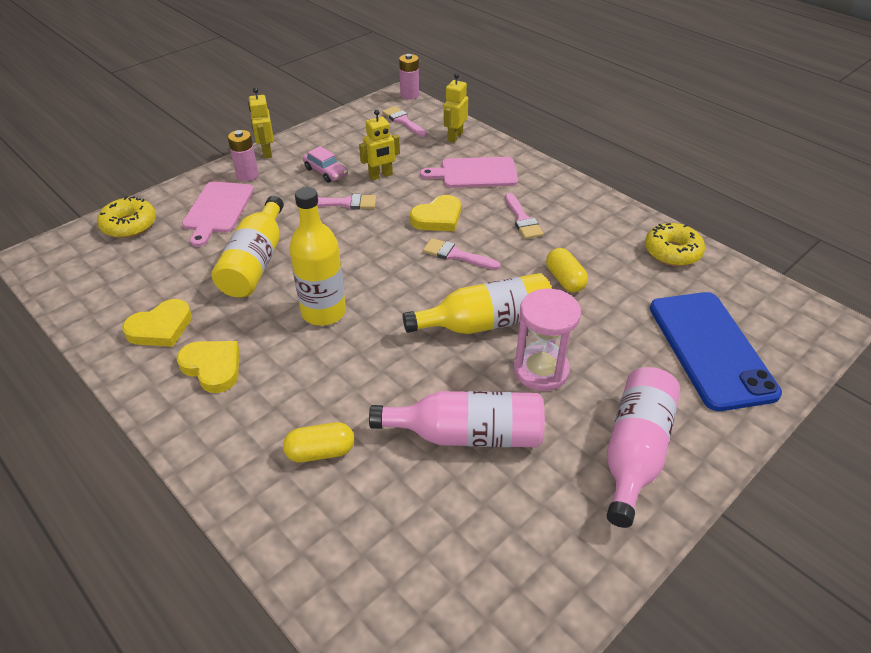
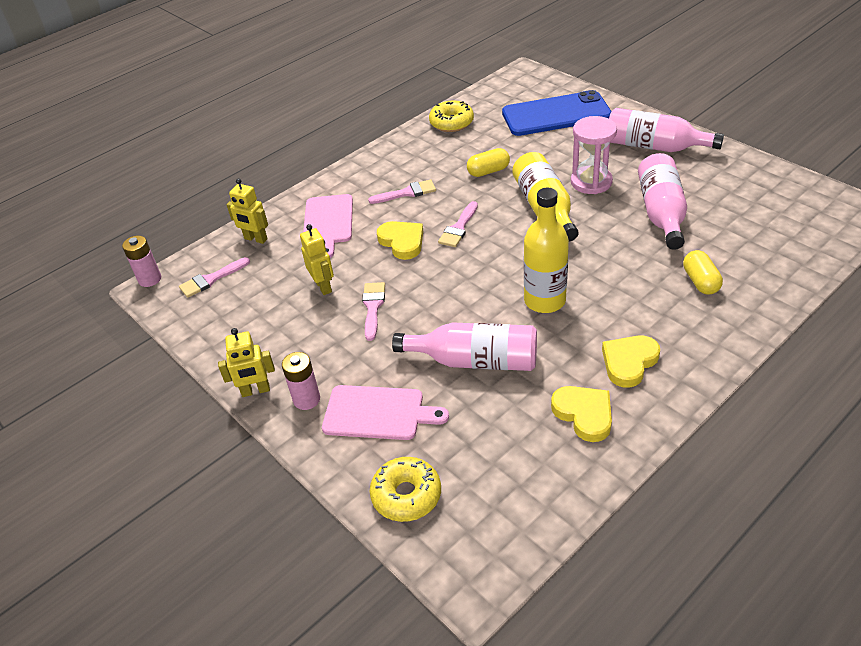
camera: 85 degrees left, 0 degrees up
yellow bottle [212,196,284,298] -> pink bottle [392,322,537,371]
pink car [303,146,348,183] -> none

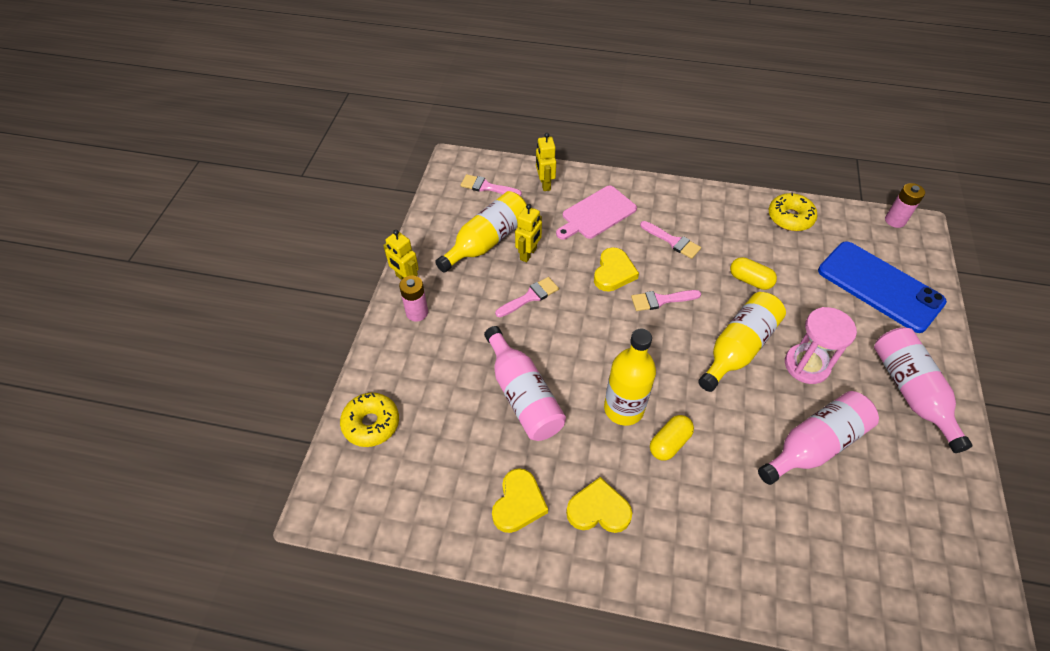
camera: 50 degrees right, 10 degrees up
pink battery [122,236,161,287] -> pink battery moved to [885,183,925,228]
pink cutting board [322,385,449,440] -> none
yellow capsule [683,250,723,295] -> yellow capsule moved to [650,415,694,461]
none -> yellow bottle [435,191,527,273]

